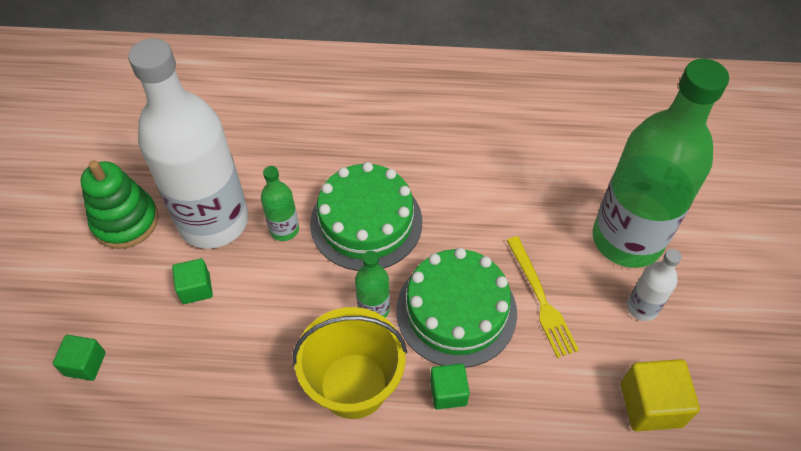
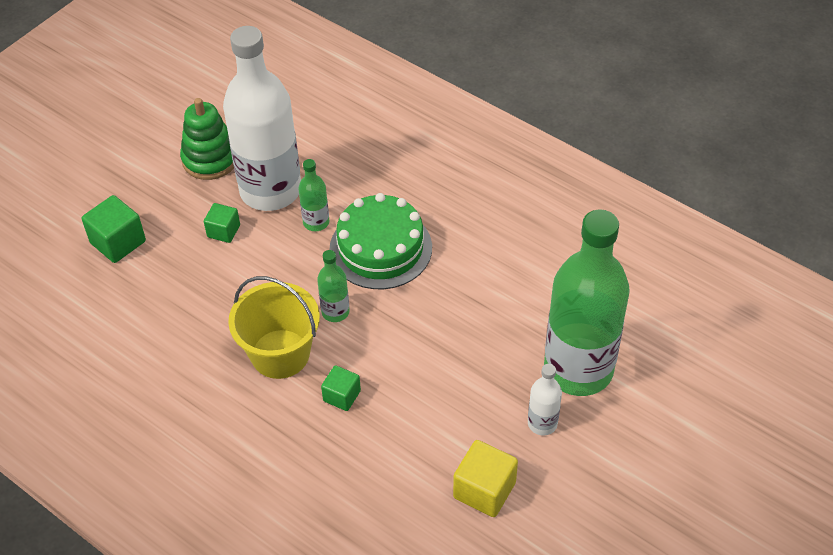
camera: 35 degrees right, 5 degrees down
green cube [53,335,106,381] -> green cube [82,195,146,263], size x1.58
green cake [396,248,517,368] -> none
yellow fork [506,236,579,358] -> none

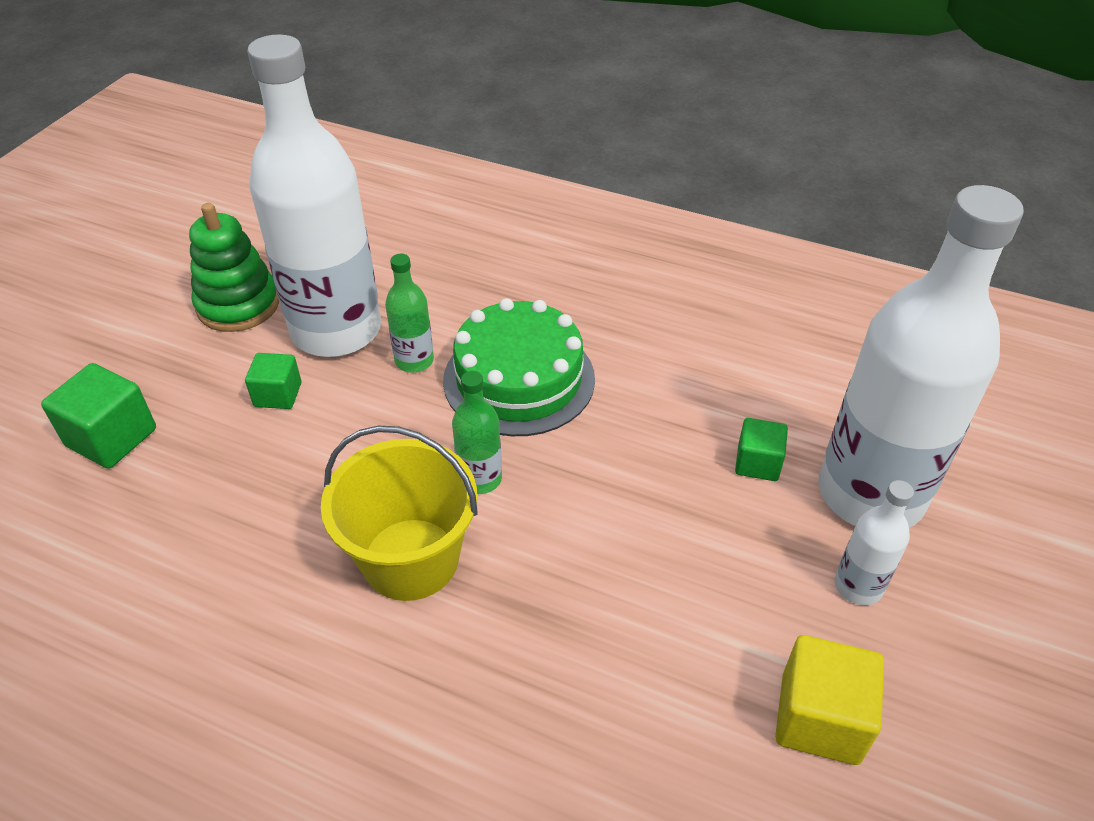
camera: 15 degrees left, 5 degrees down
green cube [321,365,361,411] -> green cube moved to [735,418,788,481]
green bottle [544,209,630,396] -> white bottle [819,185,1024,528]

